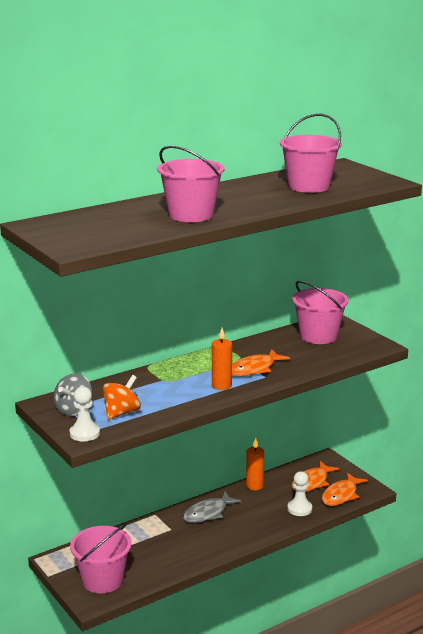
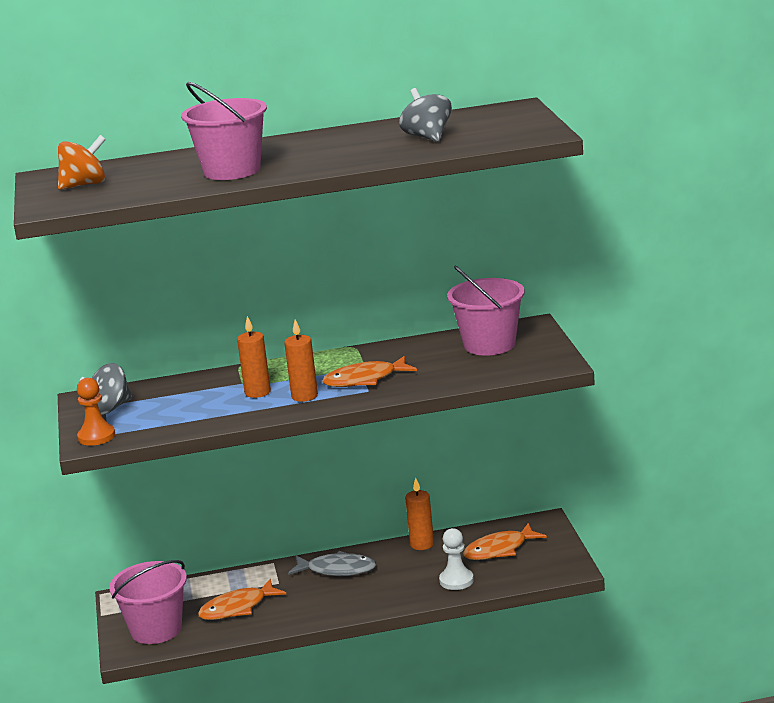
camera: 25 degrees right, 0 degrees up
white pawn [70,387,100,442] -> orange pawn [77,378,115,446]
orange spinning top [103,375,141,420] -> orange spinning top moved to [58,135,106,190]
grey fish [183,492,241,523] -> grey fish turned 150 degrees counterclockwise [288,551,376,576]
pink bucket [280,114,342,193] -> grey spinning top [399,88,452,142]
orange fish [322,473,368,506] -> orange fish moved to [198,579,286,620]
none -> orange candle [237,316,271,398]

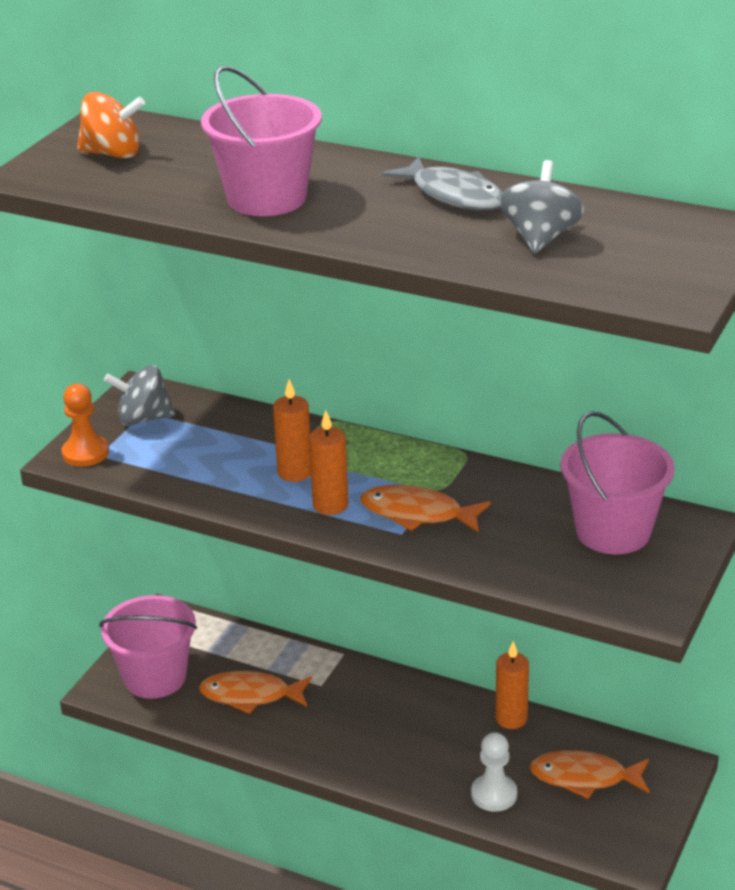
camera: 35 degrees right, 10 degrees up
grey fish [288,551,376,576] -> grey fish moved to [382,157,503,210]

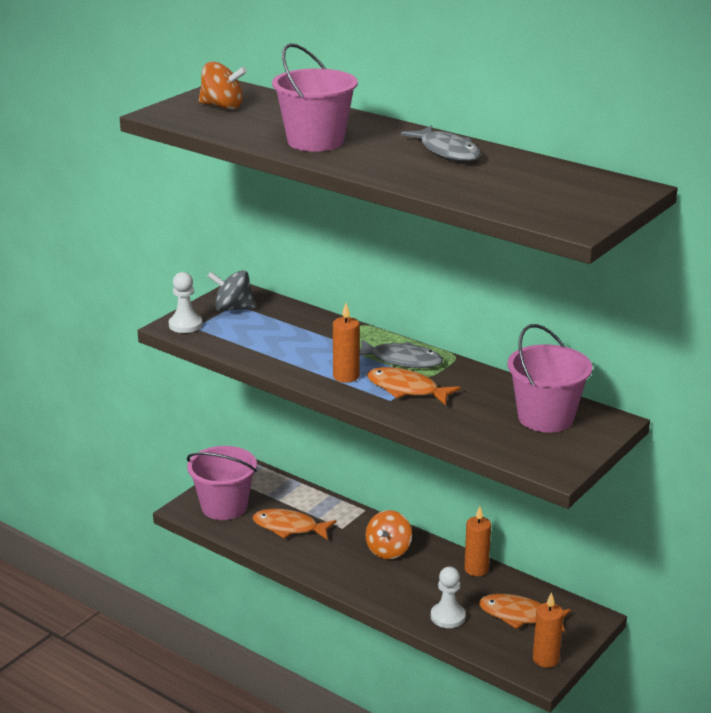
camera: 10 degrees right, 5 degrees down
orange pawn [61,383,109,467] -> white pawn [169,272,203,333]
orange candle [273,379,311,482] -> orange candle moved to [533,592,564,668]
grey spinning top [500,160,584,254] -> none
none -> grey fish [359,340,443,368]
none -> orange spinning top [366,510,412,559]

